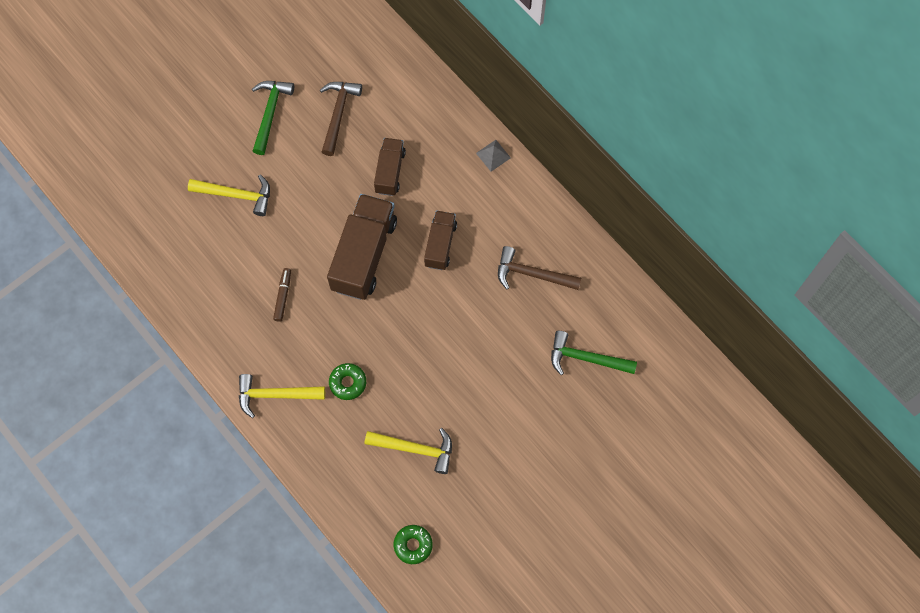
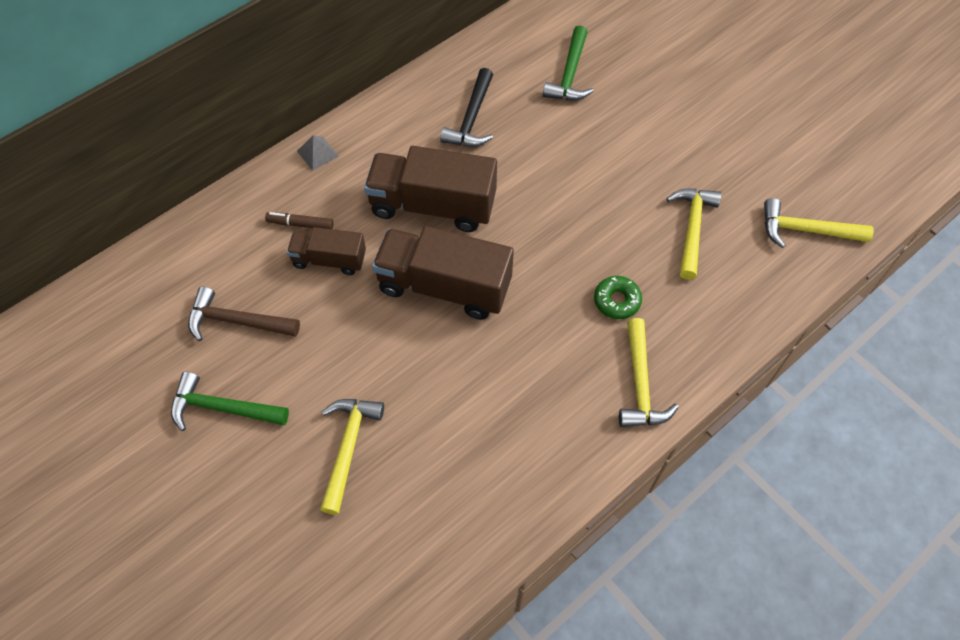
camera: 90 degrees left, 10 degrees down
brown marker [273,268,291,322] -> brown marker moved to [265,212,334,229]
green donut [394,525,433,564] -> yellow hammer [764,198,874,248]
brown truck [424,211,457,270] -> brown truck [364,146,497,232], size x1.75
brown hammer [498,246,581,290] -> black hammer [440,68,493,147]

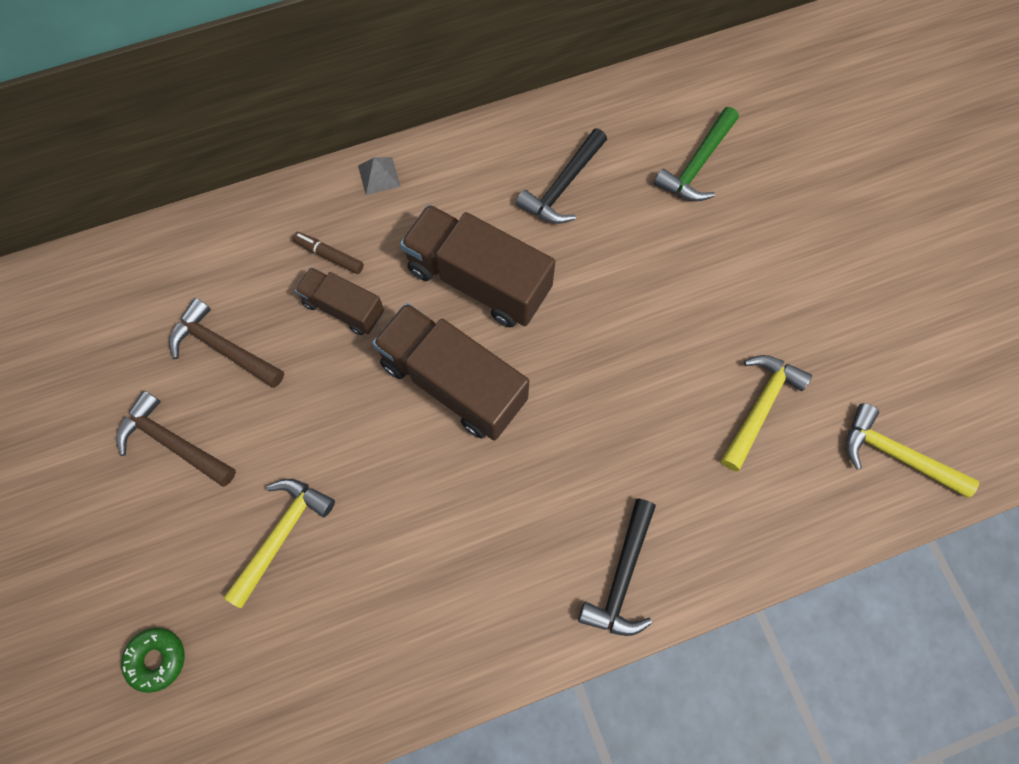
camera: 20 degrees right, 10 degrees up
green hammer [171,371,289,431] -> brown hammer [116,391,236,487]
green donut [594,276,642,319] -> green donut moved to [121,628,185,693]
yellow hammer [619,318,679,427] -> black hammer [578,498,656,636]

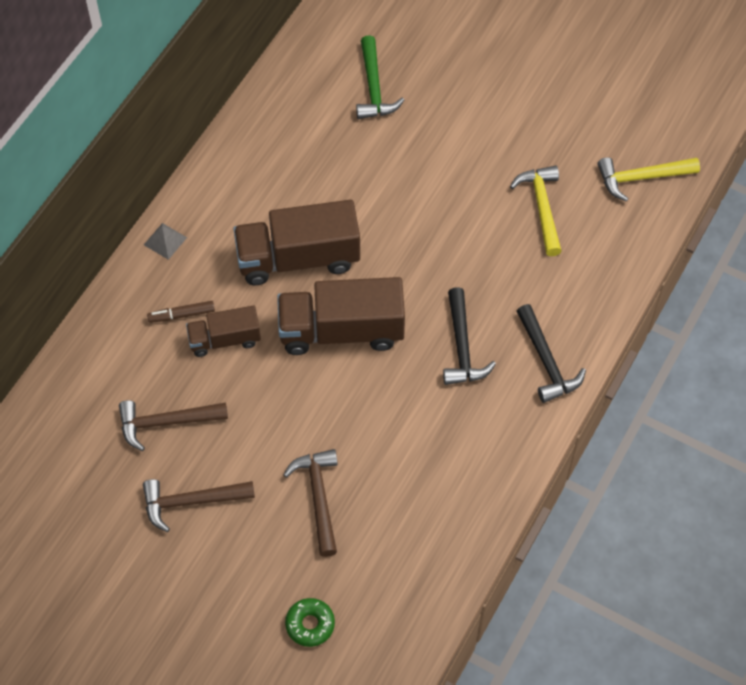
camera: 40 degrees left, 10 degrees down
yellow hammer [224,479,335,609] -> brown hammer [283,449,338,557]
black hammer [516,128,607,224] -> black hammer moved to [443,287,496,385]

